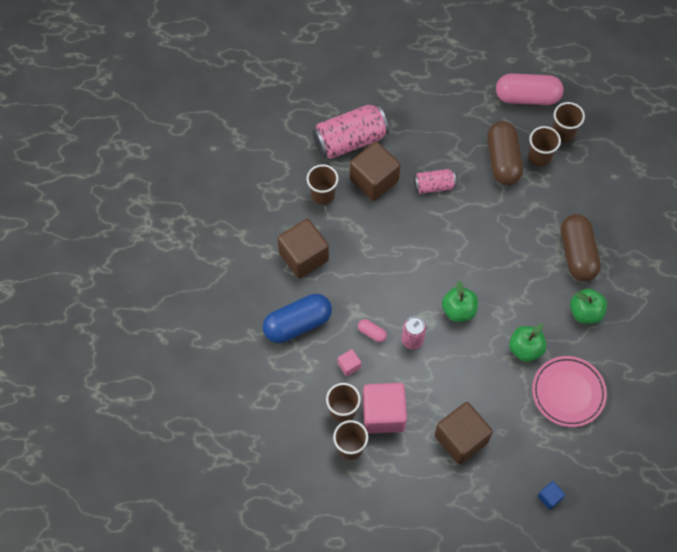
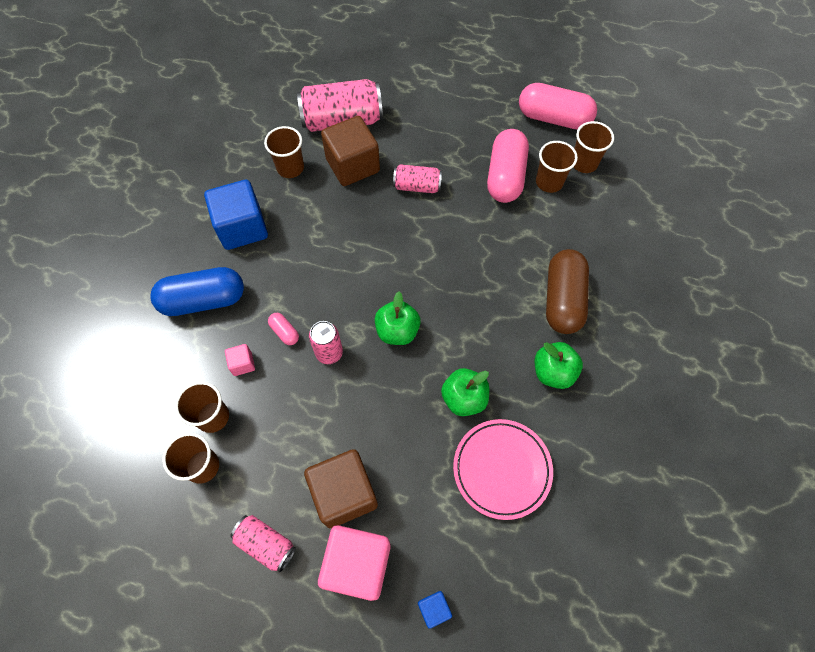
camera: 15 degrees right, 0 degrees up
brown cube [277,219,329,278] -> blue cube [204,179,268,250]
pink cube [363,383,407,434] -> pink cube moved to [318,525,391,601]
brown capsule [487,121,523,185] -> pink capsule [487,129,529,203]
none -> pink can [230,515,296,573]

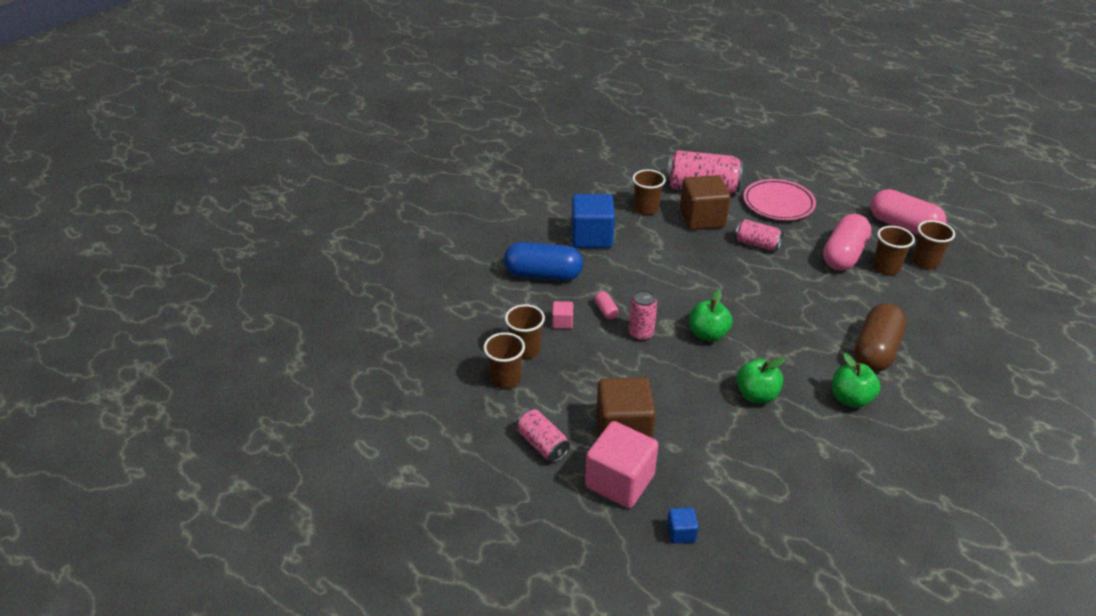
camera: 20 degrees right, 25 degrees down
pink plate [453,419,553,520] -> pink plate moved to [743,179,816,220]

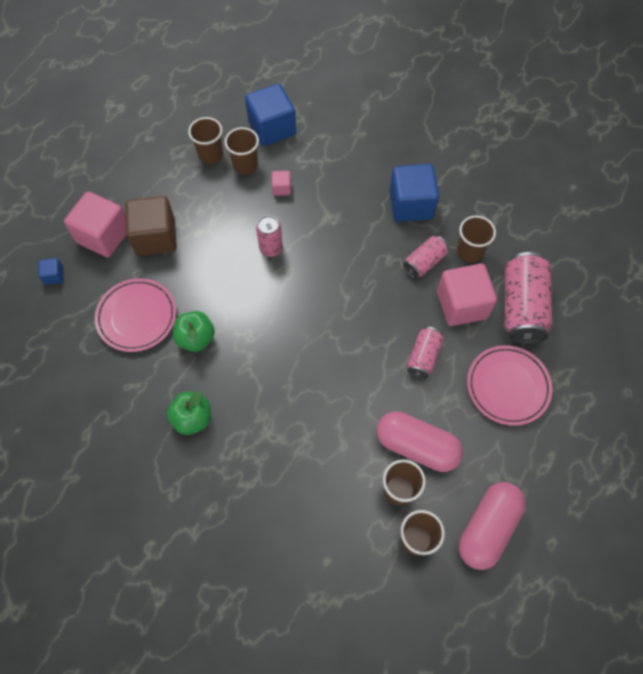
camera: 85 degrees right, 25 degrees up
blue capsule [504,242,583,281] -> none
pink can [516,409,570,462] -> pink can moved to [403,236,449,279]
pink capsule [594,291,619,320] -> none
brown cube [680,175,731,230] -> pink cube [437,264,497,326]
green apple [690,289,733,342] -> none
brown capsule [854,303,906,372] -> none
none -> pink plate [95,278,176,352]
none -> blue cube [245,83,296,146]

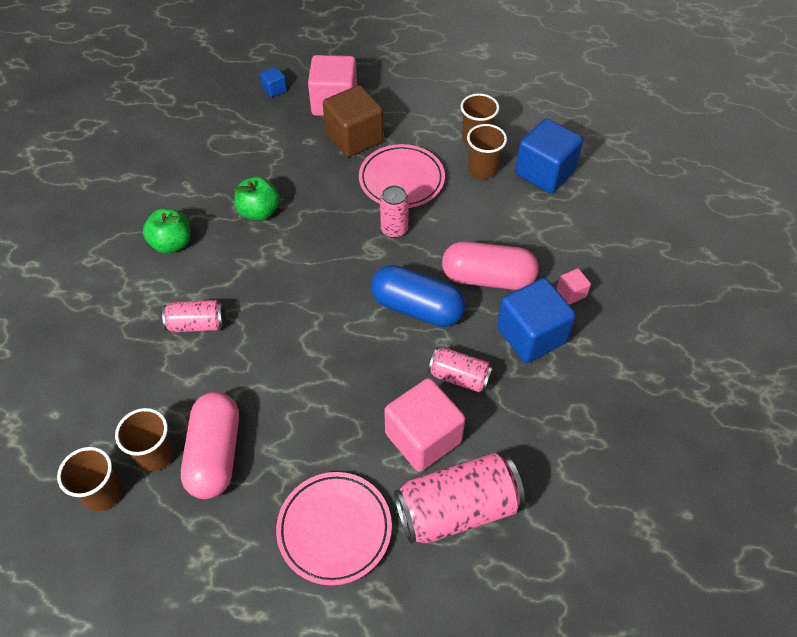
camera: 65 degrees right, 10 degrees down
pink plate [95,278,176,352] -> pink plate moved to [359,144,445,208]
pink cube [272,171,291,196] -> pink cube moved to [556,268,591,305]
pink can [407,327,444,379] -> pink can moved to [162,300,225,332]
brown cup [457,215,496,263] -> none
pink capsule [459,482,526,570] -> pink capsule moved to [442,241,539,290]
none -> blue capsule [371,265,466,327]

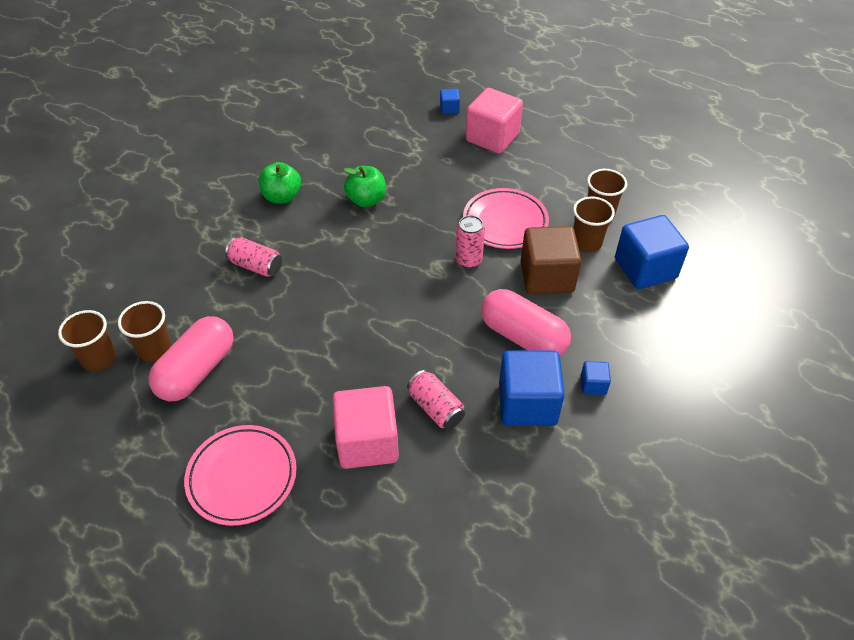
camera: 30 degrees right, 5 degrees down
brown cube [323,85,384,157] -> brown cube moved to [521,226,581,295]
blue capsule [371,265,466,327] -> none
pink can [394,453,525,544] -> none
pink cube [556,268,591,305] -> blue cube [581,361,611,395]

